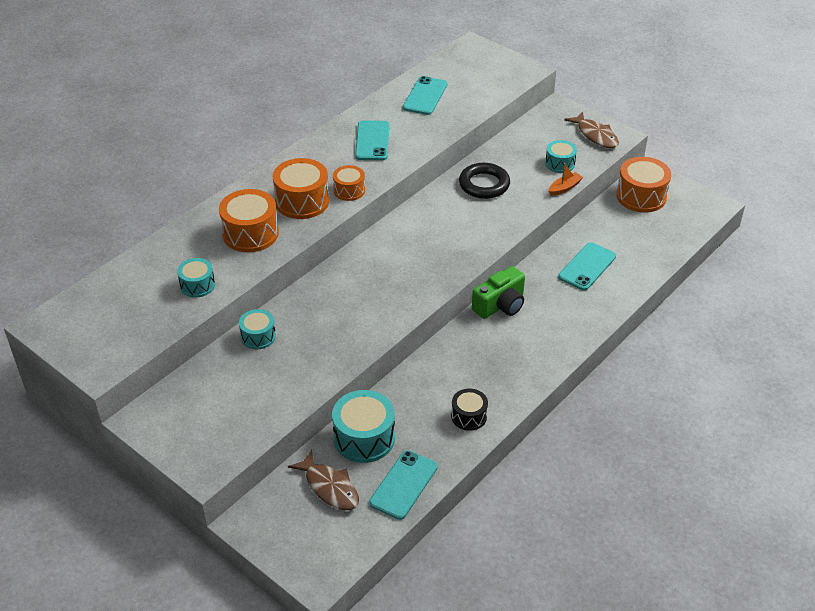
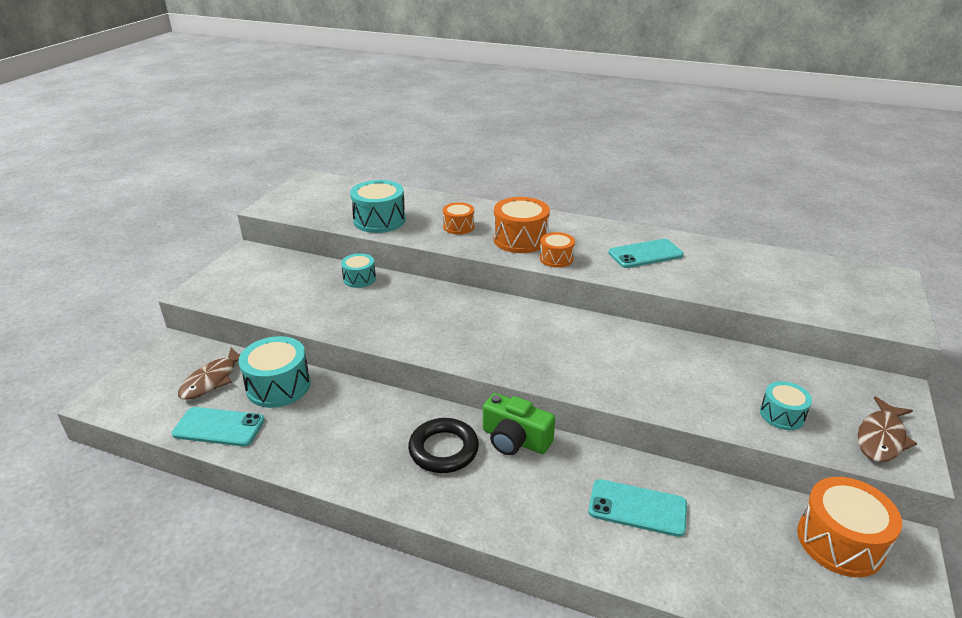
camera: 70 degrees right, 10 degrees down
turquoise drum [177,258,215,298] -> turquoise drum [350,180,406,233], size x1.69
orange drum [219,189,279,252] -> orange drum [443,202,474,234], size x0.59
turquoise phone [403,76,447,115] -> none
black drum [451,388,488,431] -> none
black ring [459,163,510,199] -> black ring moved to [408,418,479,473]
orange boat [549,163,583,196] -> none

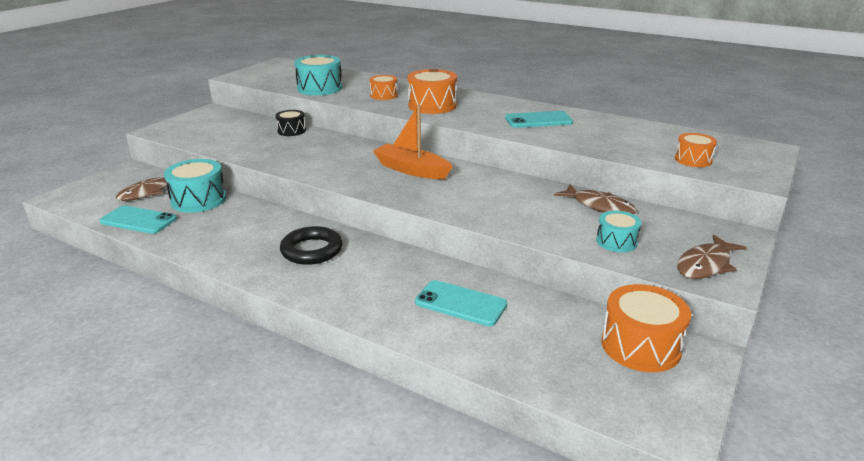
camera: 10 degrees right, 5 degrees down
turquoise drum [341,253,376,288] -> black drum [275,110,306,136]
green camera [483,393,555,455] -> none
orange drum [540,232,575,268] -> orange drum moved to [675,133,717,167]
none -> orange boat [373,105,453,179]
none -> brown fish [554,185,637,214]

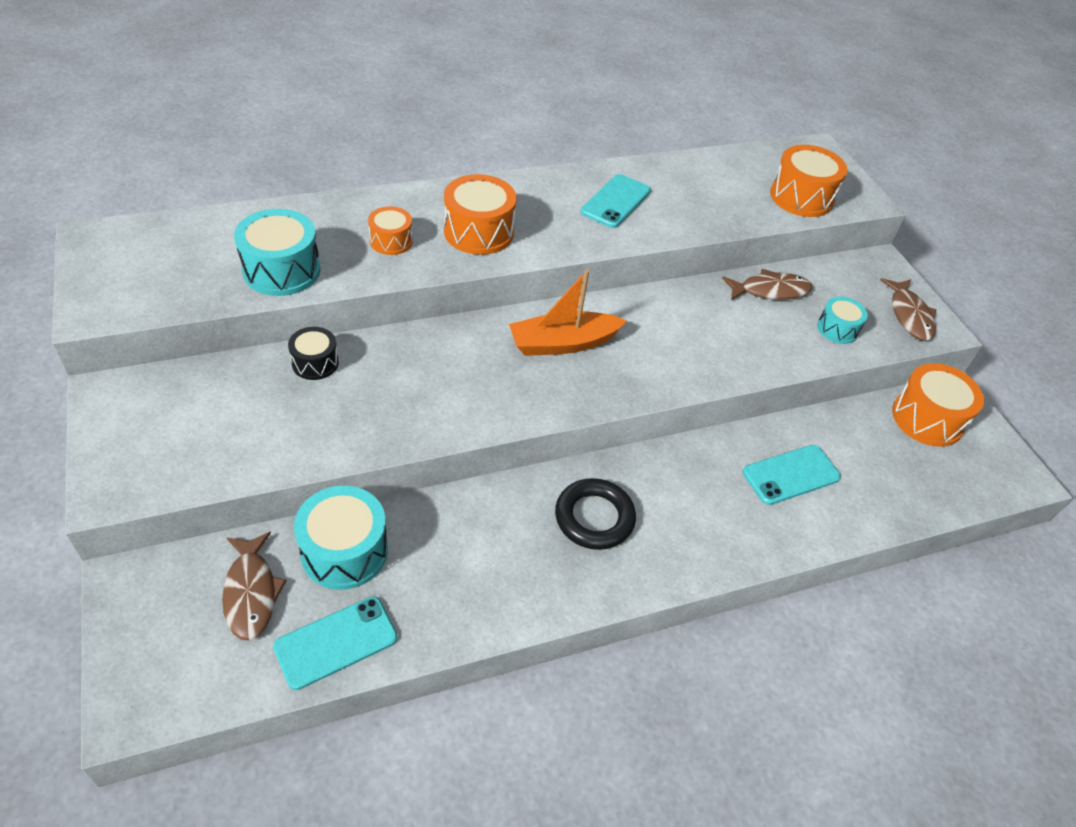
camera: 55 degrees left, 20 degrees up
orange drum [675,133,717,167] -> orange drum [770,145,848,217], size x1.69

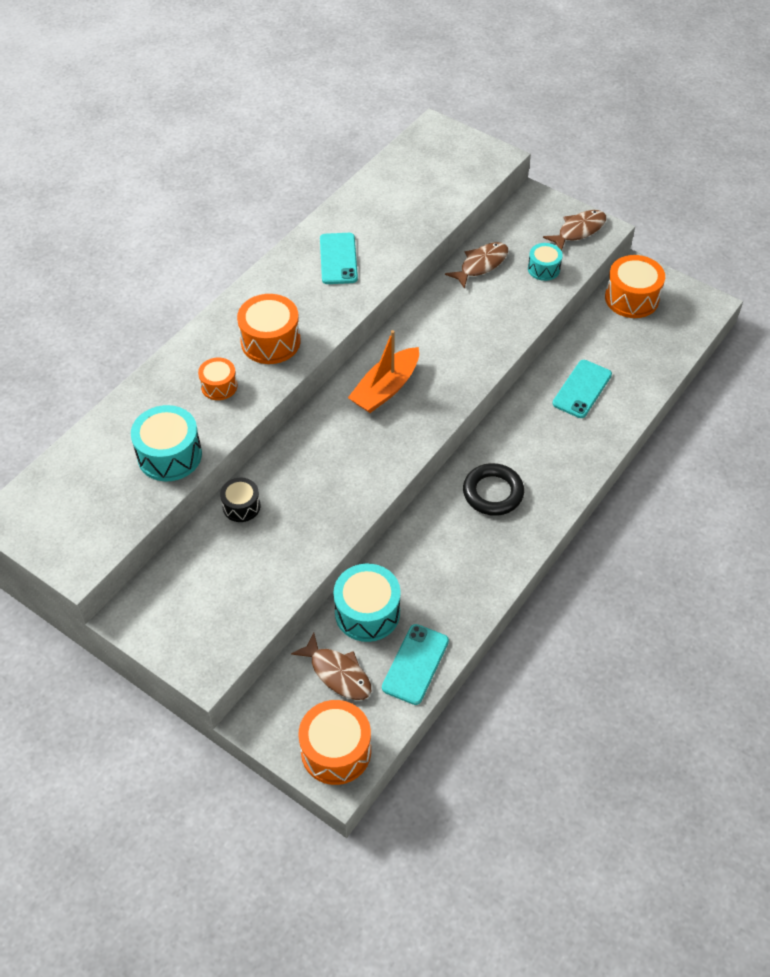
camera: 30 degrees left, 5 degrees up
orange drum [770,145,848,217] -> orange drum moved to [298,700,371,785]
brown fish [880,278,936,341] -> brown fish turned 90 degrees counterclockwise [543,210,606,251]

